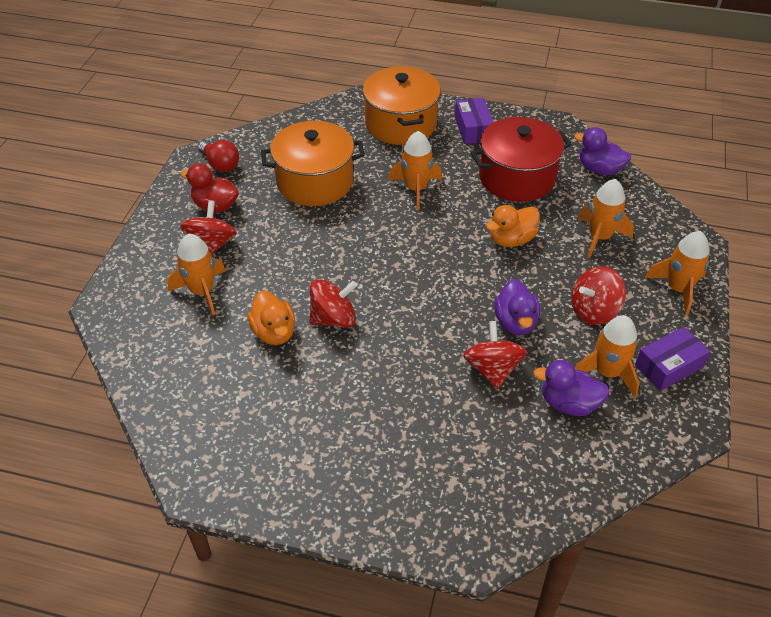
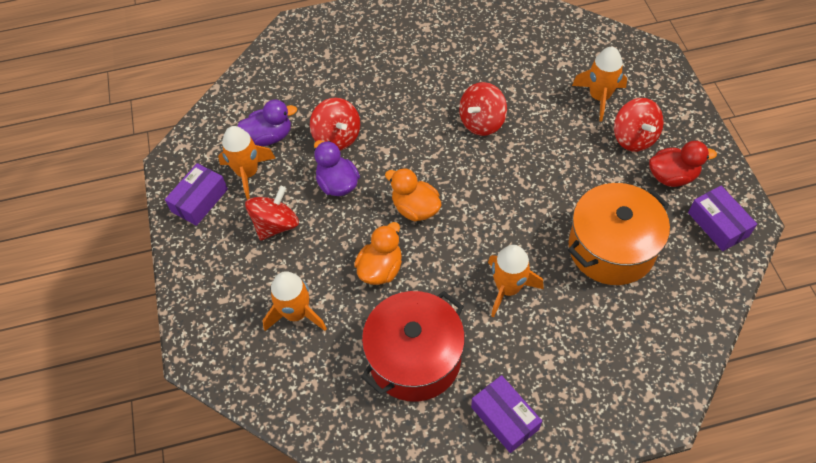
camera: 155 degrees right, 10 degrees up
red light bulb [198,140,239,172] -> purple box [688,186,757,251]
orange duck [247,291,295,345] -> orange duck moved to [385,168,442,222]
orange pot [363,66,441,145] -> none
purple duck [574,127,631,175] -> none
orange rocket [645,231,710,315] -> none

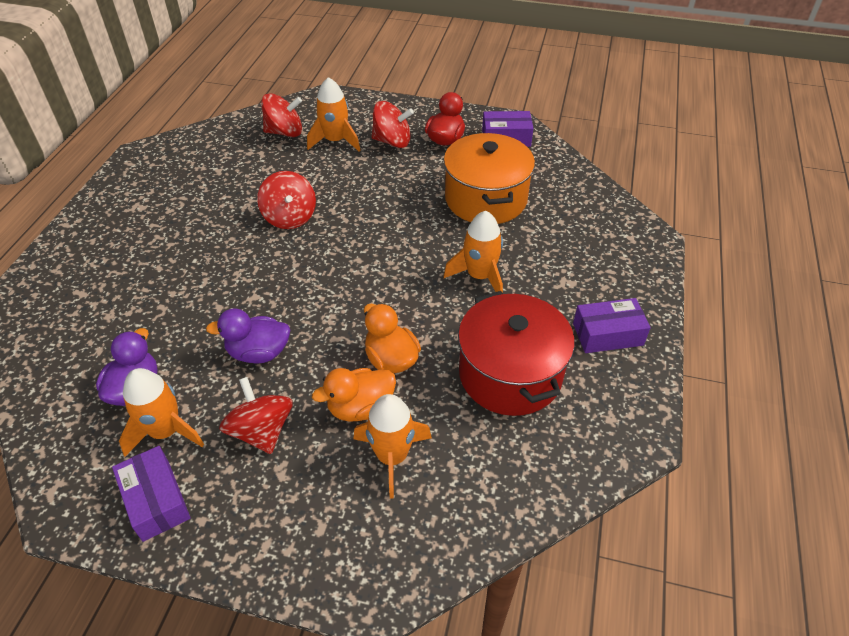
camera: 65 degrees left, 10 degrees down
red spinning top [310,98,360,150] -> red spinning top moved to [261,93,302,137]
orange duck [385,168,442,222] -> orange duck moved to [312,368,396,422]

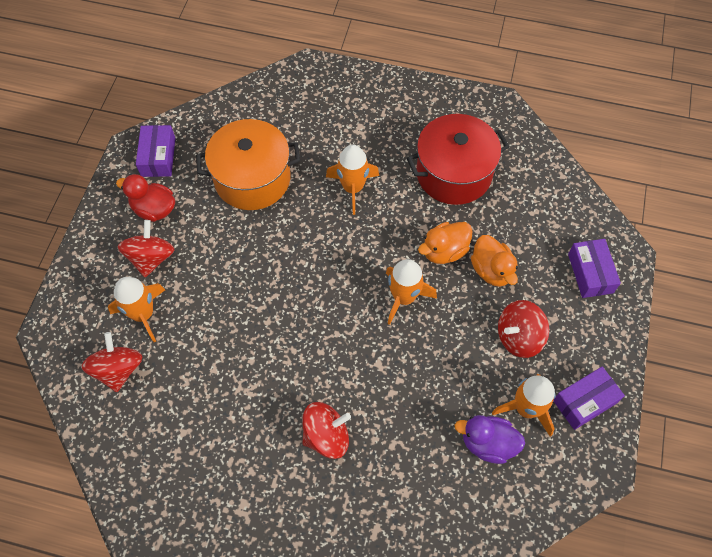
camera: 90 degrees left, 15 degrees up
purple duck [206,309,290,363] -> none
red spinning top [257,171,316,229] -> red spinning top moved to [302,402,351,459]
orange rocket [354,394,432,499] -> orange rocket moved to [386,259,437,325]
purple box [573,298,651,353] -> purple box moved to [568,239,621,298]

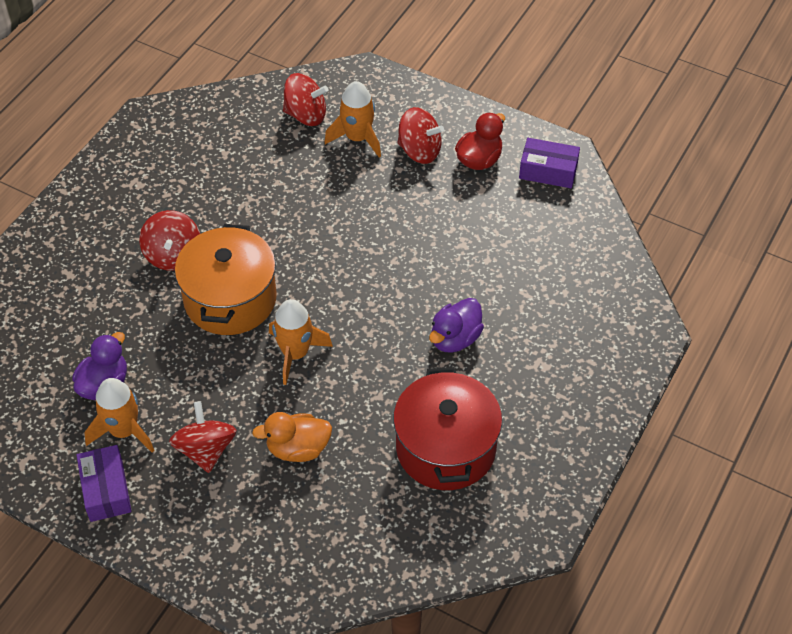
camera: 105 degrees right, 10 degrees down
orange pot [196,119,300,210] -> orange pot moved to [175,224,277,335]
orange rocket [326,145,379,215] -> purple duck [429,298,484,353]
orange duck [418,222,473,264] -> none
purple box [568,239,621,298] -> none

